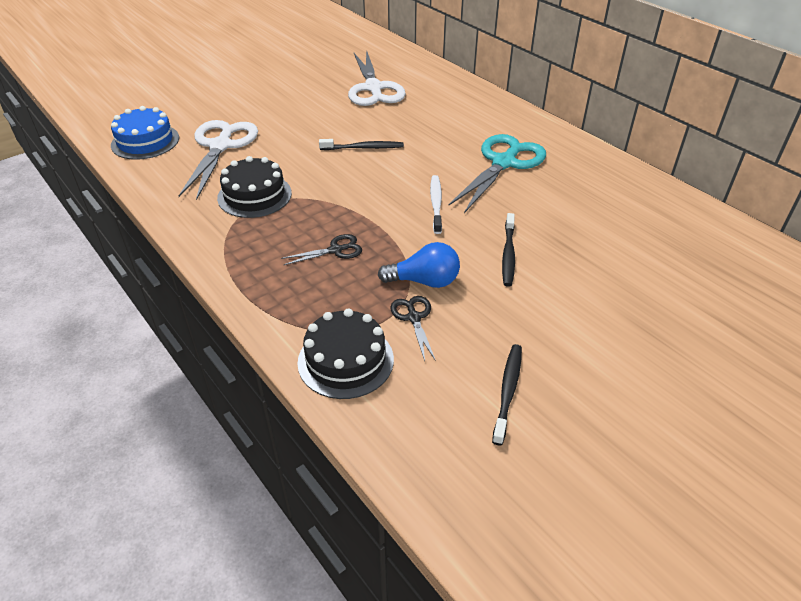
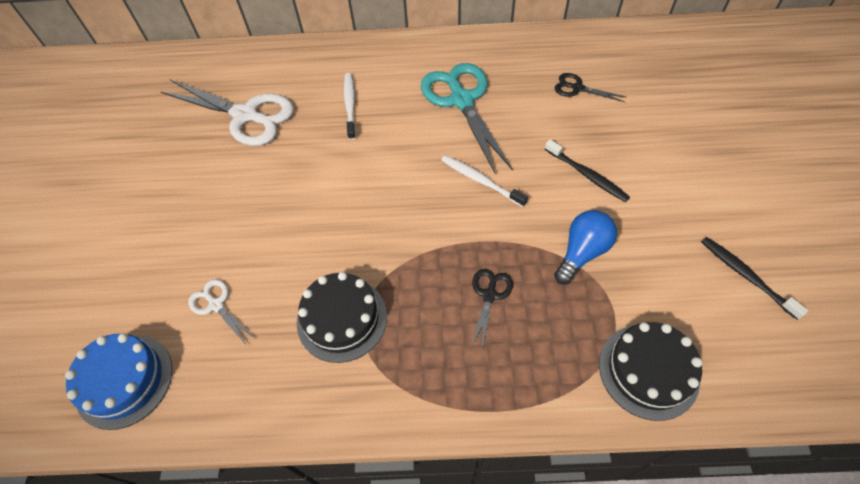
camera: 50 degrees left, 15 degrees up
white scissors [179,120,258,200] -> white scissors [188,279,254,346], size x0.48
black toothbrush [319,139,404,150] -> none
black scissors [390,296,436,361] -> black scissors moved to [555,73,626,102]
none -> white toothbrush [344,73,356,140]

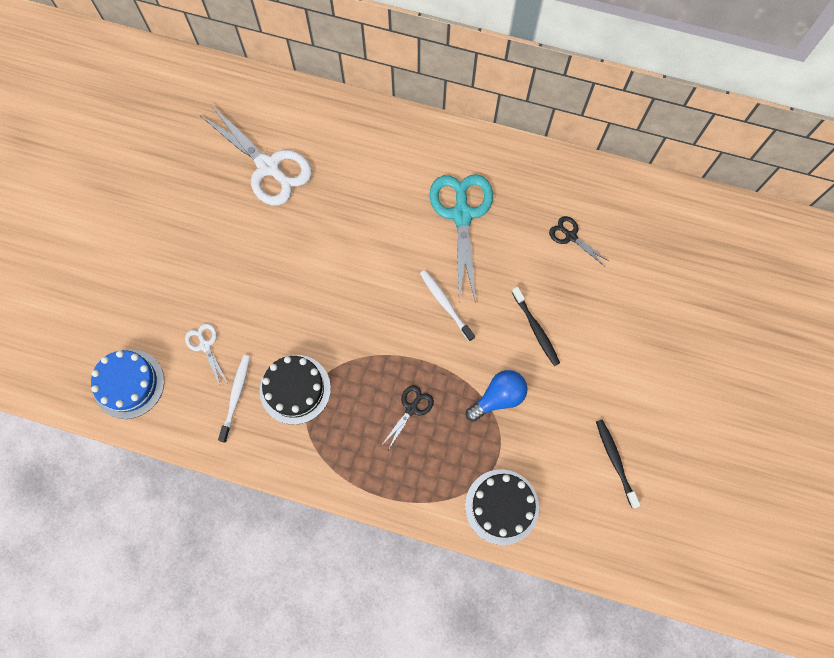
camera: 15 degrees right, 15 degrees up
white toothbrush [344,73,356,140] -> white toothbrush moved to [218,355,250,443]

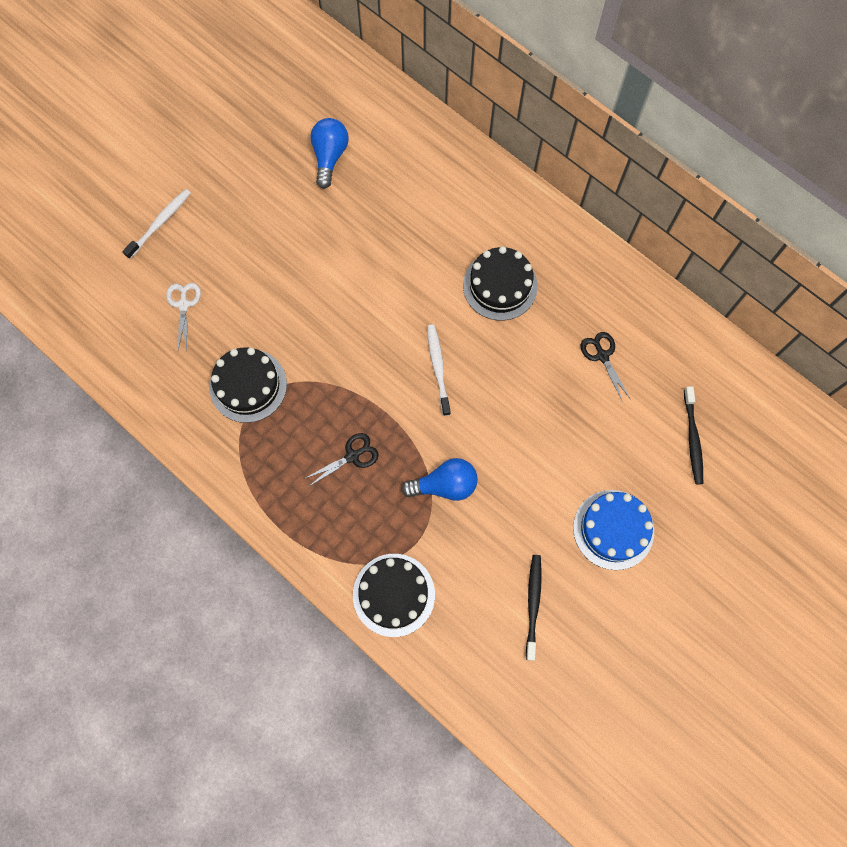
camera: 25 degrees right, 0 degrees up
blue cake [91,349,164,419] -> blue cake moved to [573,490,654,570]
white scissors [200,105,312,206] -> blue light bulb [310,118,349,189]
white toothbrush [218,355,250,443] -> white toothbrush moved to [122,189,191,259]
turquoise scissors [429,174,493,303] -> black cake [463,246,538,321]
black toothbrush [512,287,560,366] -> black toothbrush moved to [684,386,703,484]

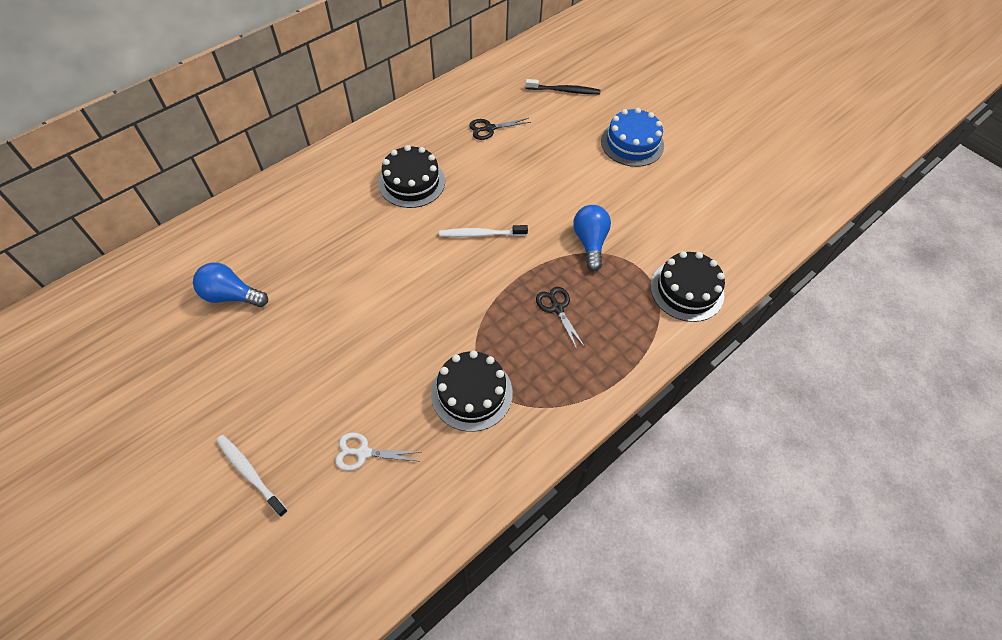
camera: 85 degrees left, 15 degrees down
black toothbrush [526,555,542,661] -> none

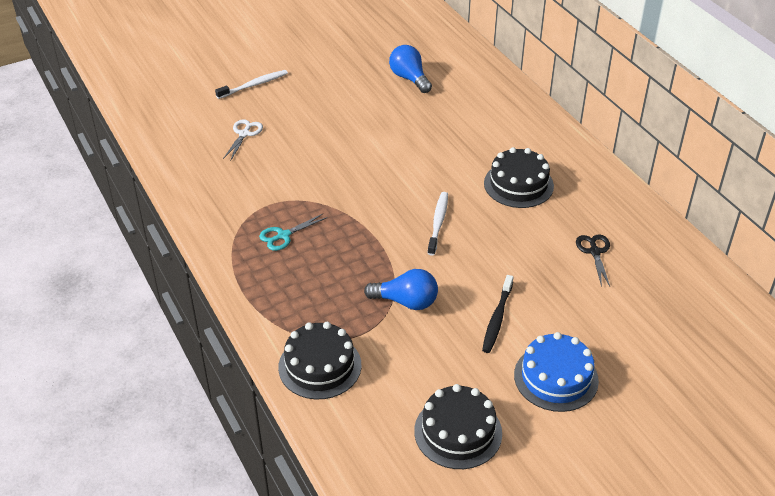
camera: 105 degrees right, 15 degrees down
blue light bulb [193,263,268,307] -> blue light bulb turned 60 degrees counterclockwise [389,45,432,93]
black cake [431,350,513,432] -> black cake moved to [414,384,502,469]
black toothbrush [526,79,600,94] -> black toothbrush moved to [482,275,513,353]
black scissors [536,287,585,349] -> none
none -> turquoise scissors [259,214,328,251]

